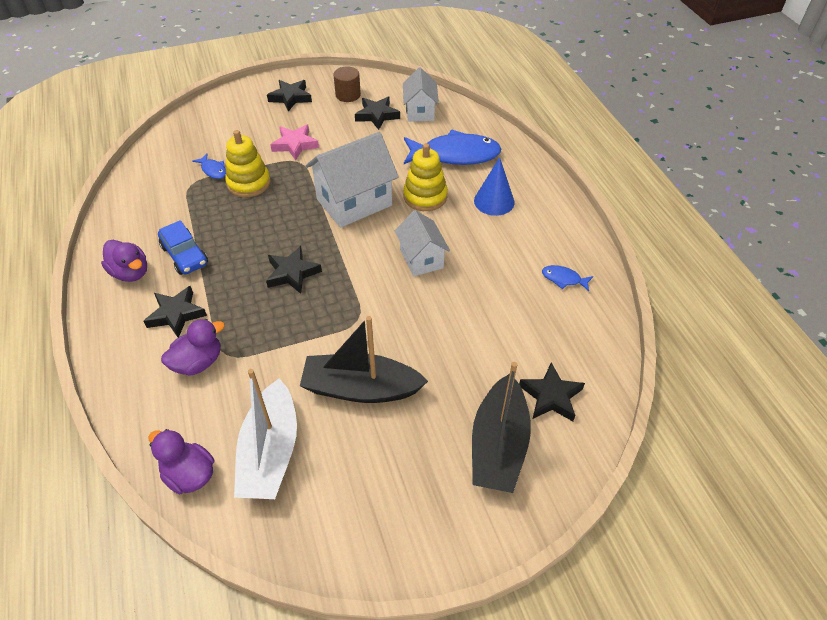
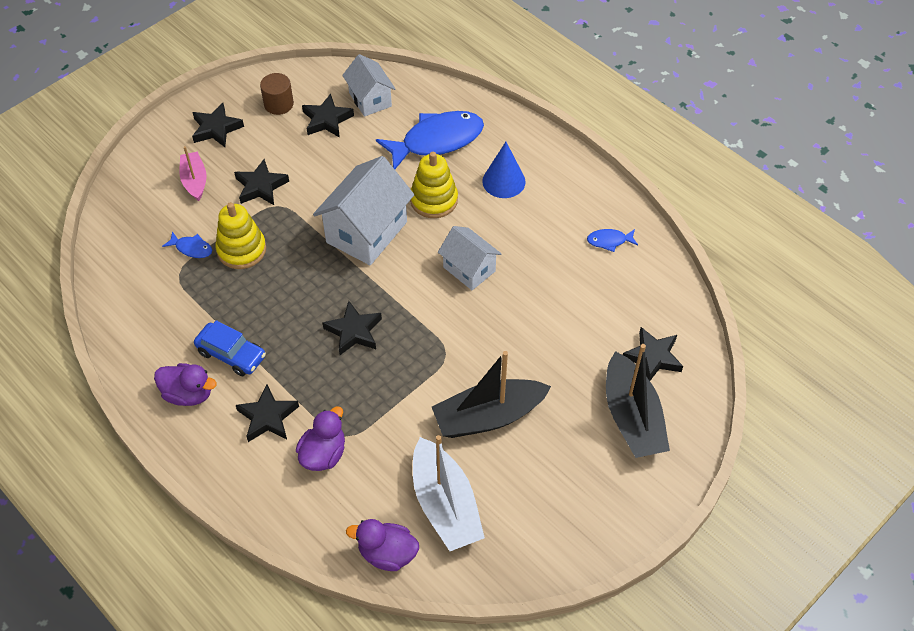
camera: 25 degrees left, 5 degrees up
pink star [270,124,319,160] -> black star [234,159,289,205]
none -> pink boat [179,146,207,201]

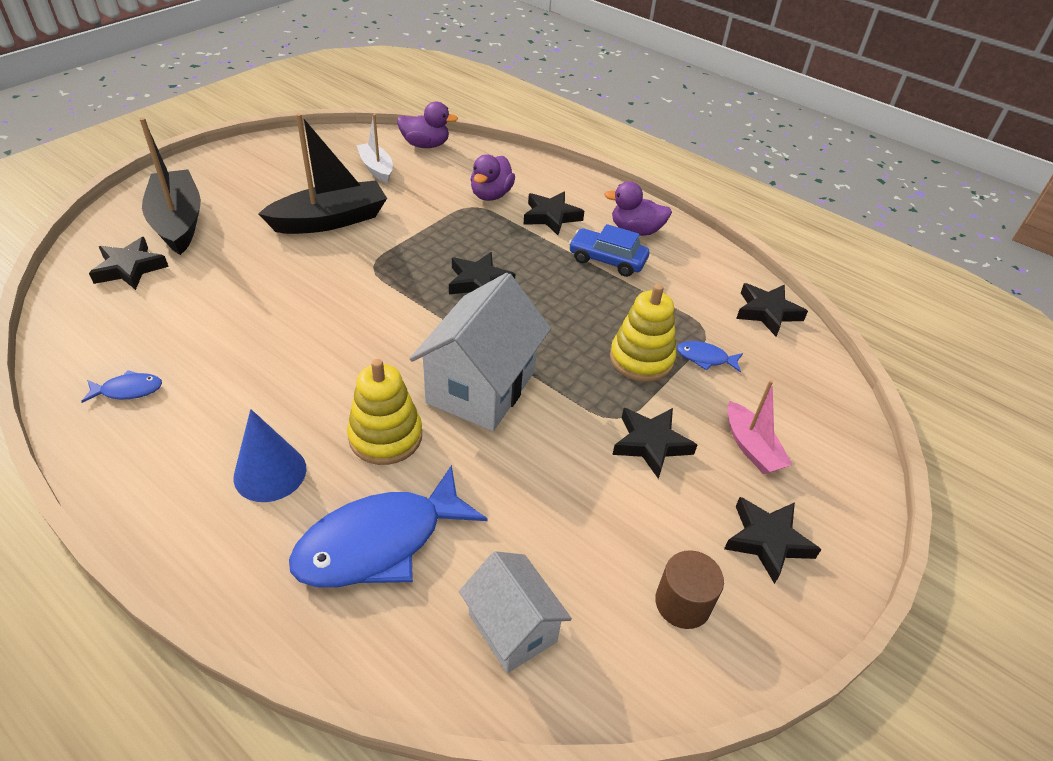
camera: 170 degrees right, 10 degrees down
black star [302,94,354,138] -> black star moved to [736,283,808,336]
white boat [413,435,485,551] -> white boat [356,114,393,183], size x0.58
white house [438,226,502,290] -> none

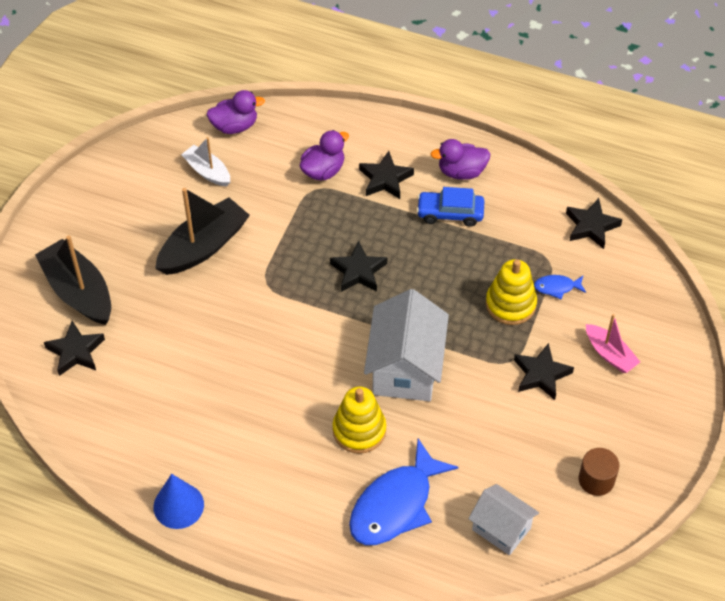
camera: 15 degrees left, 10 degrees up
blue fish [81,370,162,403] -> none
blue cone [233,409,306,502] -> blue cone moved to [153,474,204,529]
purple duck [470,154,515,201] -> purple duck turned 135 degrees counterclockwise [300,130,349,180]
black star [724,497,822,584] -> none

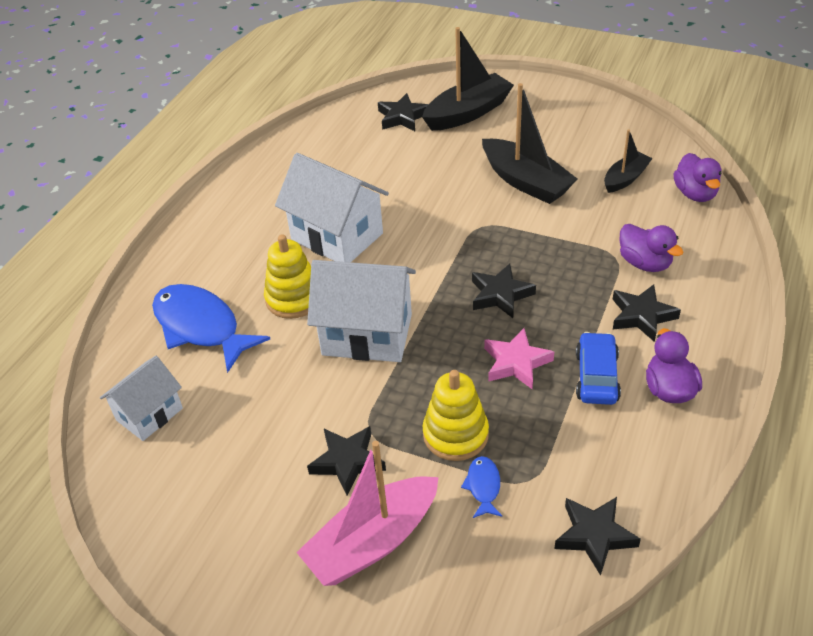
camera: 95 degrees right, 10 degrees down
blue cone [153,474,204,529] -> none
white boat [181,137,230,186] -> black boat [604,129,653,193]
brown cylinder [579,448,619,496] -> none
pink boat [586,314,640,373] -> pink boat [296,441,439,586], size x1.72
none -> white house [275,153,389,262]
none -> pink star [484,328,554,389]

